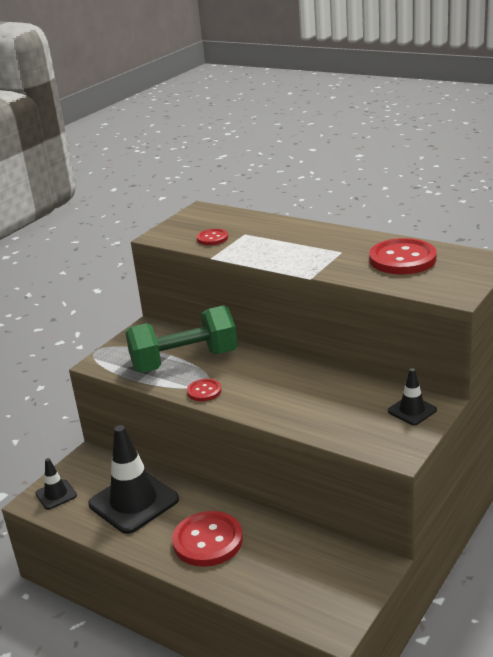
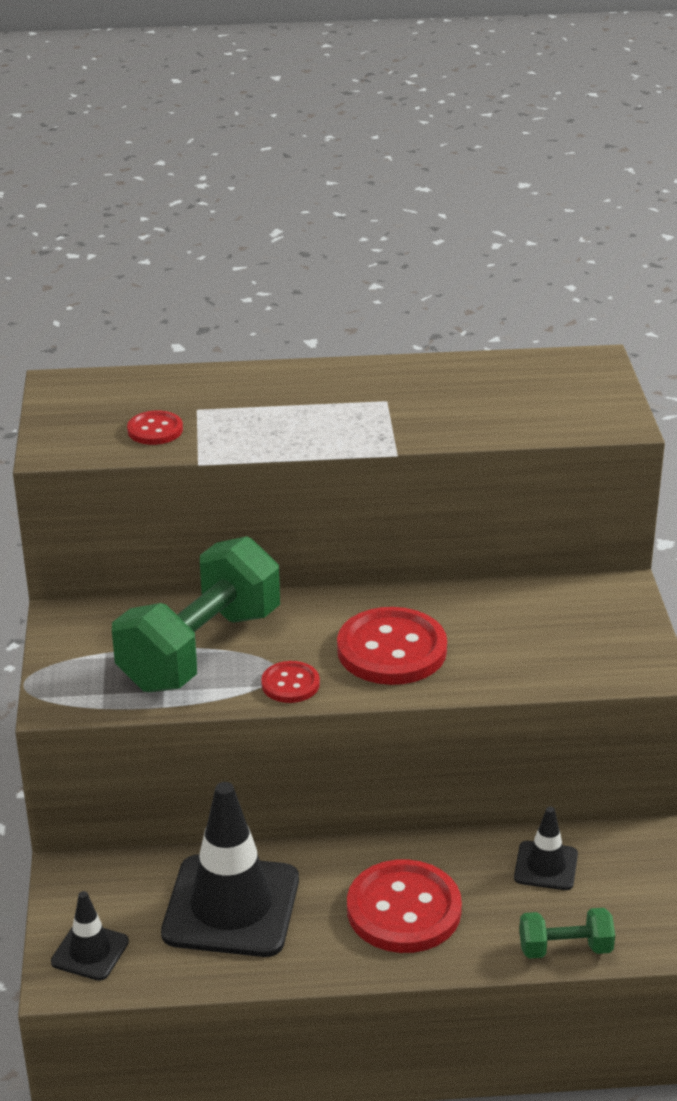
camera: 40 degrees left, 5 degrees up
red button [369,238,437,274] -> red button moved to [337,607,447,685]
black traffic cone [388,368,437,425] -> black traffic cone moved to [514,807,578,890]
none -> green dumbbell [519,908,615,959]

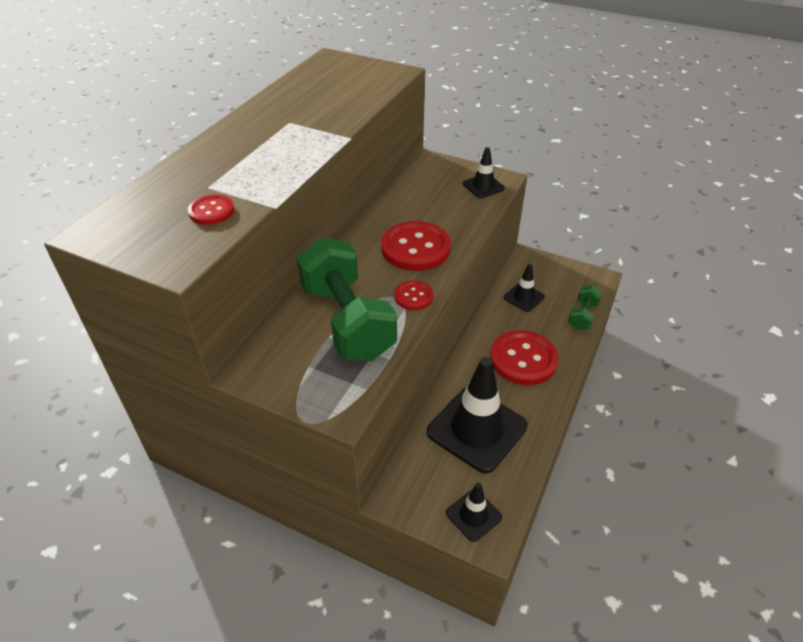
camera: 60 degrees left, 10 degrees up
none -> black traffic cone [463,147,505,198]

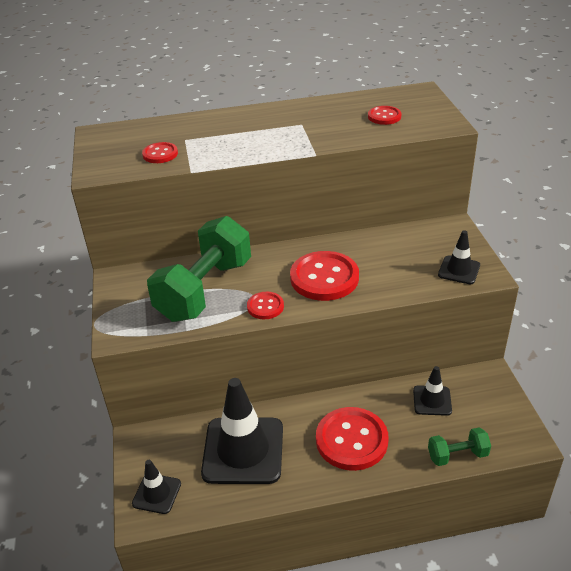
camera: 55 degrees right, 5 degrees down
none -> red button [368,106,401,125]

